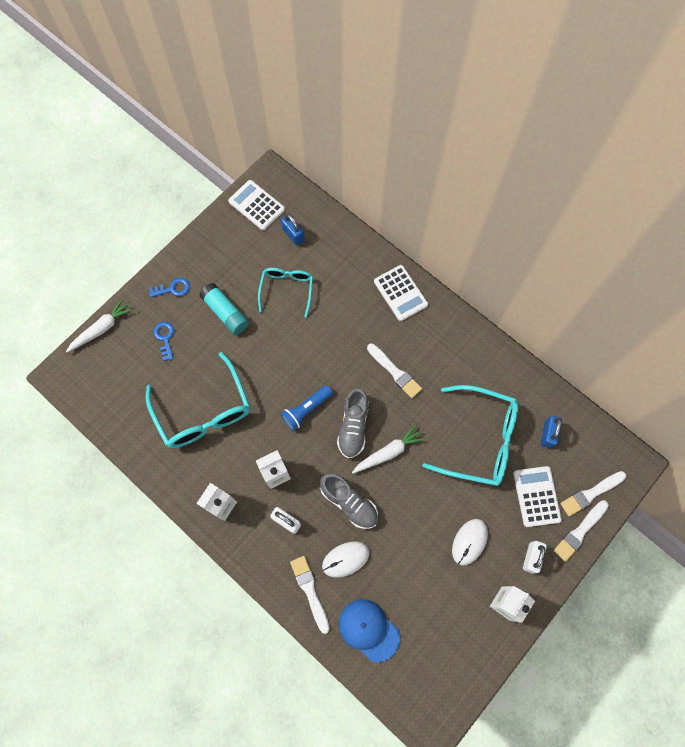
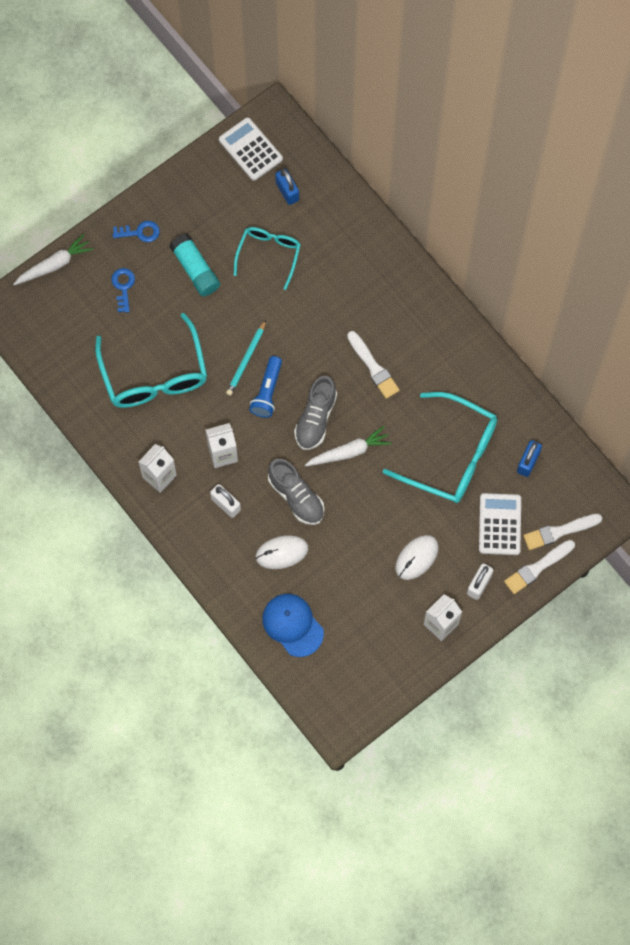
camera: 10 degrees right, 0 degrees up
blue flashlight [280,385,333,431] -> blue flashlight turned 45 degrees counterclockwise [249,356,282,418]
white brush [290,556,330,634] -> none
white calculator [374,265,428,321] -> none
none -> turquoise pencil [226,320,266,396]

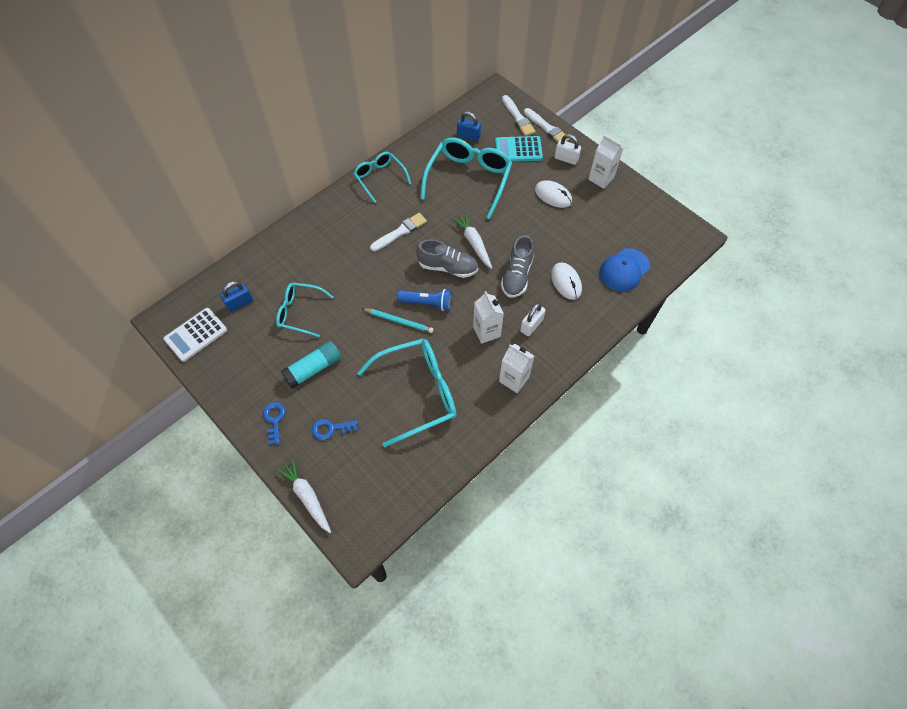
camera: 95 degrees left, 10 degrees down
grey shoe [268,459,324,525] -> grey shoe turned 150 degrees clockwise [501,235,534,298]
white calculator [479,493,521,555] -> turquoise calculator [495,136,543,162]
none -> turquoise glasses [353,152,411,203]

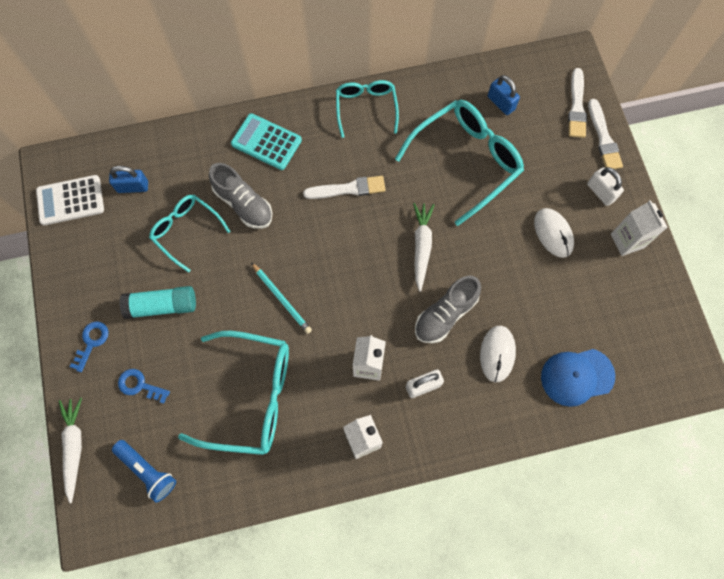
camera: 30 degrees right, 10 degrees up
blue flashlight [397,289,452,311] -> blue flashlight moved to [112,440,176,503]
grey shoe [417,239,478,278] -> grey shoe moved to [209,163,273,229]
turquoise calculator [495,136,543,162] -> turquoise calculator moved to [231,113,302,170]

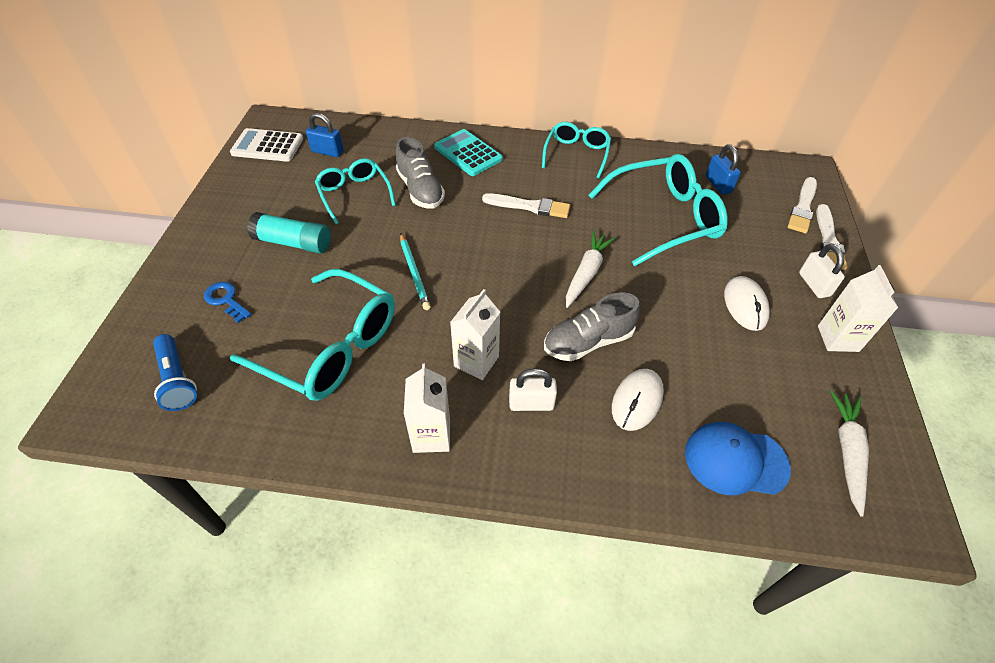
camera: 20 degrees right, 20 degrees down
white carrot [59,397,82,503] -> white carrot moved to [830,391,869,516]
blue key [70,321,109,372] -> none

